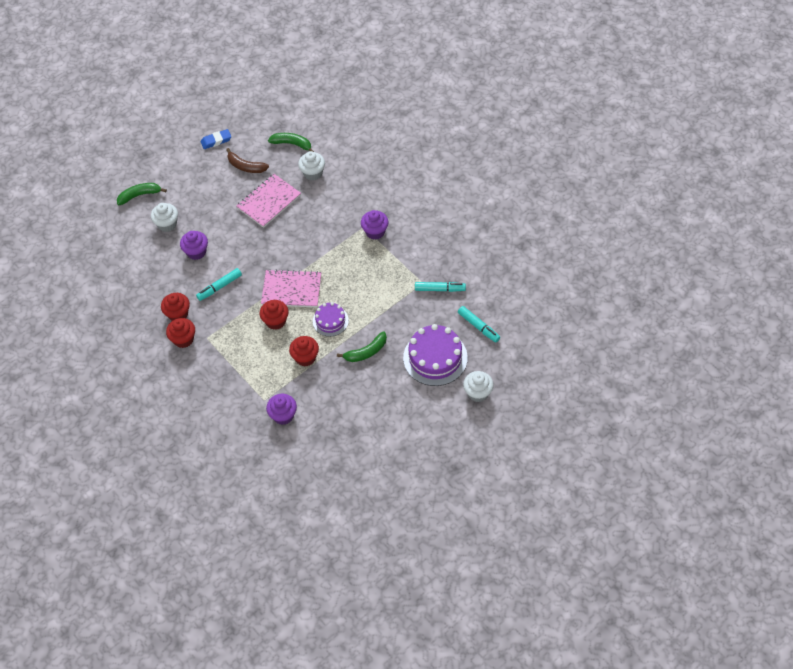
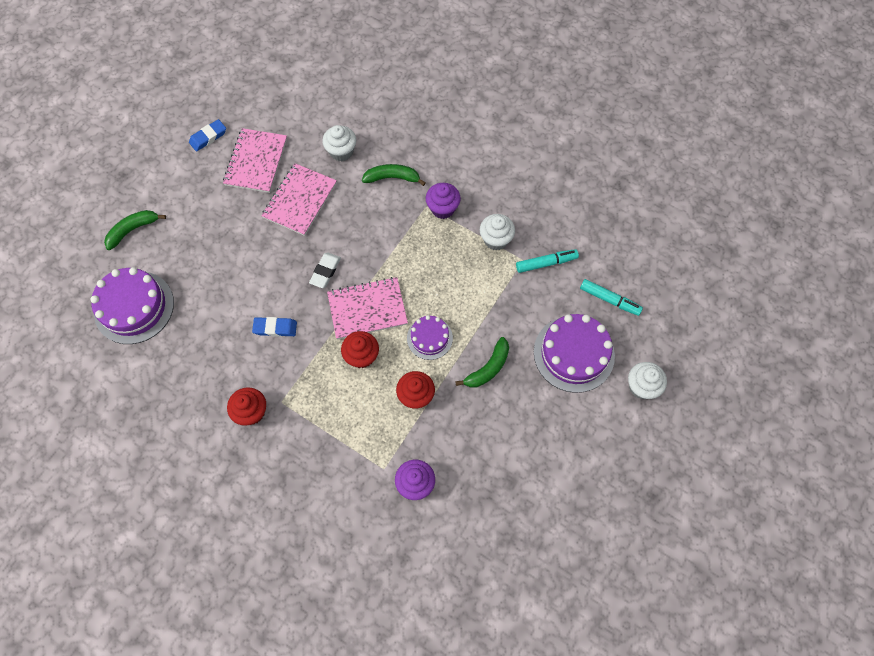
camera: 20 degrees left, 10 degrees up
white cupcake [151,203,178,232] -> white cupcake moved to [480,214,515,251]
red cupcake [161,293,190,321] -> none
purple cupcake [180,231,208,260] -> none
turquoise marker [196,268,242,301] -> blue eraser [252,317,297,337]
brown banana [226,148,269,173] -> pink notebook [223,128,287,193]
green banana [268,133,314,152] -> green banana moved to [362,164,426,186]
none -> purple cake [90,267,174,344]
none -> white eraser [309,252,341,288]

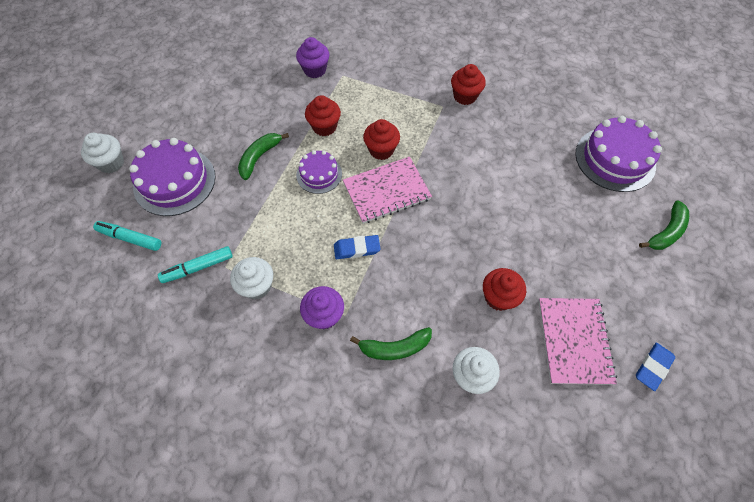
camera: 170 degrees right, 5 degrees down
blue eraser [252,317,297,337] -> blue eraser moved to [334,235,380,259]
pink notebook [261,163,337,236] -> red cupcake [483,268,526,311]
white eraser [309,252,341,288] -> none

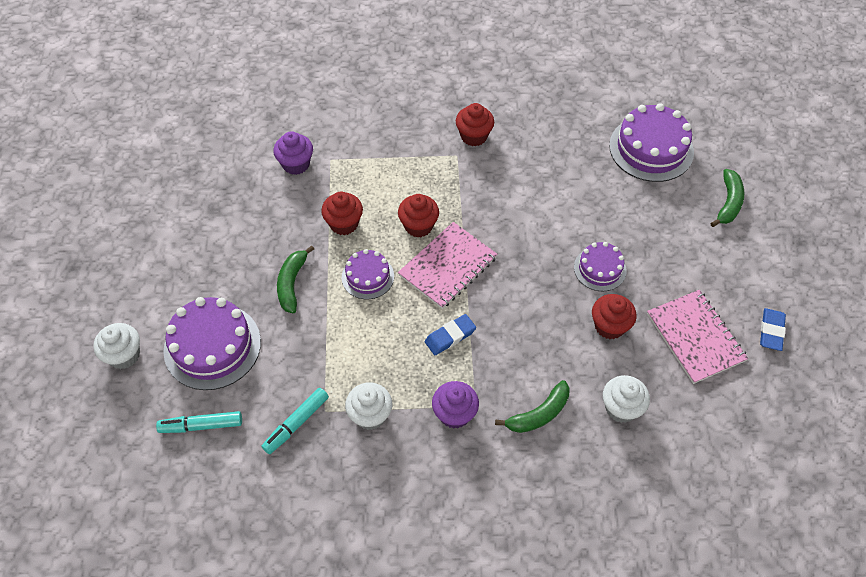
camera: 25 degrees left, 5 degrees down
none -> purple cake [574,242,627,291]

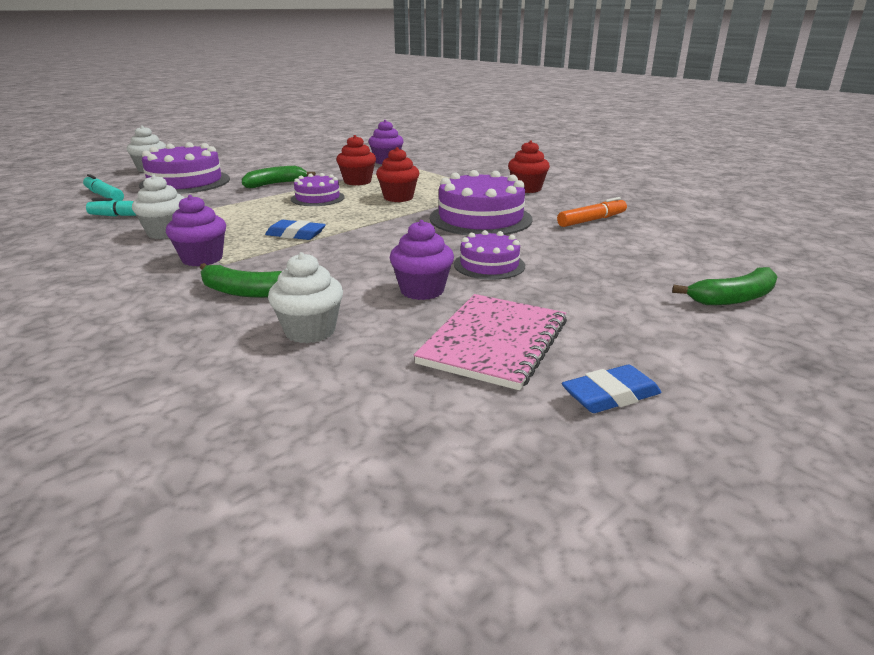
camera: 50 degrees right, 30 degrees down
pink notebook [398,222,498,309] -> none
red cupcake [592,294,637,339] -> purple cupcake [390,220,454,300]
purple cake [609,103,694,182] -> purple cake moved to [430,170,533,235]
none -> orange marker [557,197,627,227]

